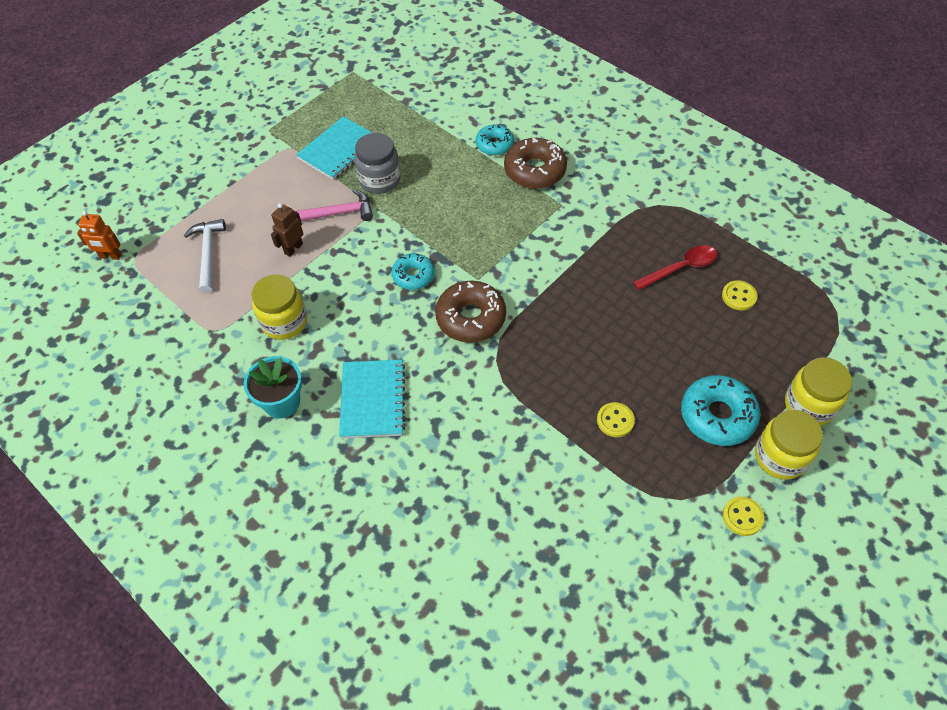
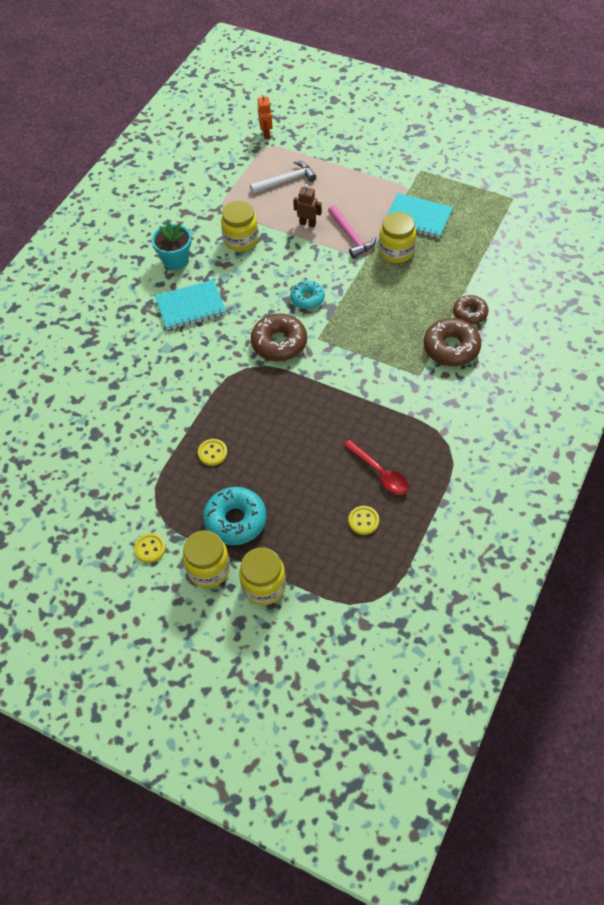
camera: 75 degrees right, 0 degrees up
grey jar [354,133,401,194] -> yellow jar [379,212,416,263]
turquoise donut [476,125,514,155] -> brown donut [453,295,489,324]

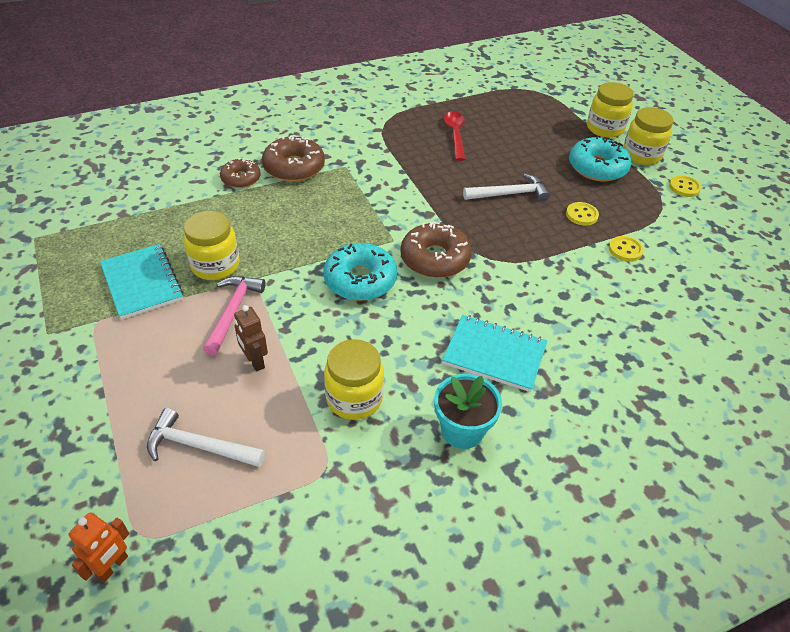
camera: 145 degrees left, 10 degrees down
turquoise donut [290,281,325,309] -> turquoise donut [324,243,397,301], size x1.59
yellow button [348,506,379,535] -> yellow button moved to [609,236,644,262]
none -> white hammer [463,174,550,202]

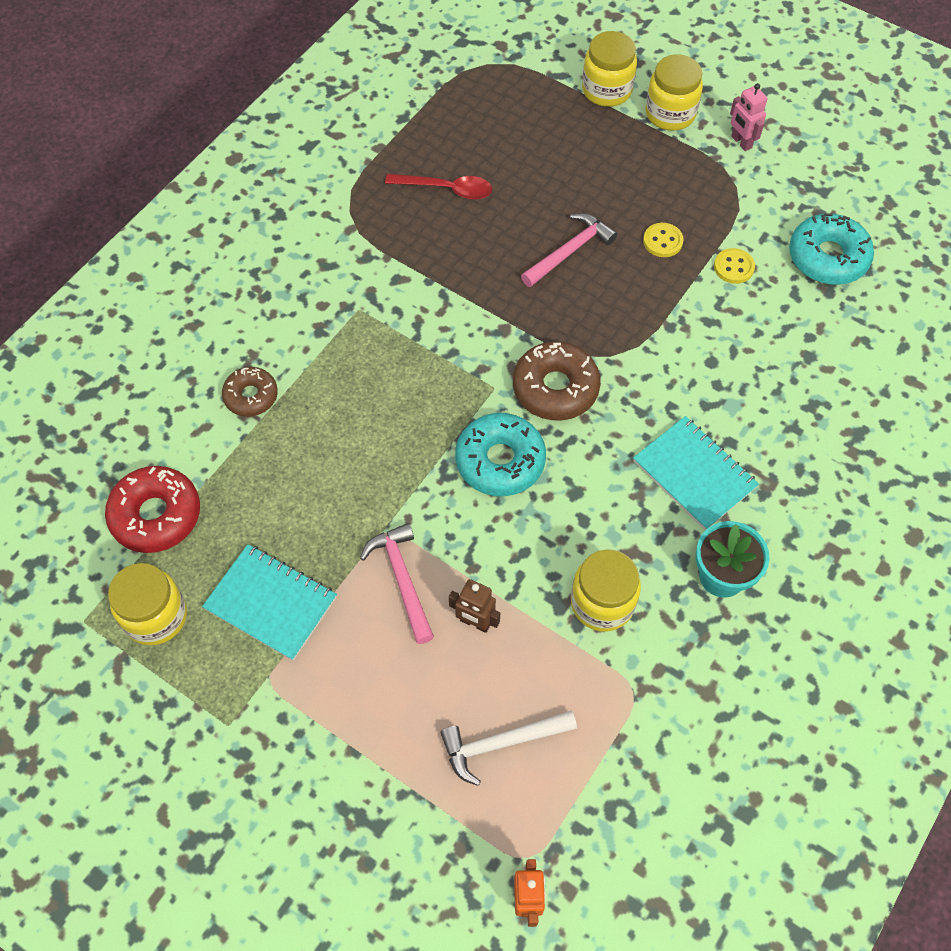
camera: 30 degrees left, 15 degrees up
yellow jar [184,211,239,280] -> yellow jar moved to [108,563,187,645]
brown donut [262,135,325,182] -> none
turquoise notebook [442,315,547,392] -> turquoise notebook turned 60 degrees clockwise [633,416,759,530]
red spoon [444,111,465,161] -> red spoon turned 135 degrees clockwise [385,174,492,200]
white hammer [463,174,550,202] -> pink hammer [521,213,617,287]
turquoise donut [569,135,632,182] -> turquoise donut moved to [789,213,874,285]
yellow button [669,175,702,197] -> pink robot [730,83,768,151]
none -> red donut [105,466,200,553]

